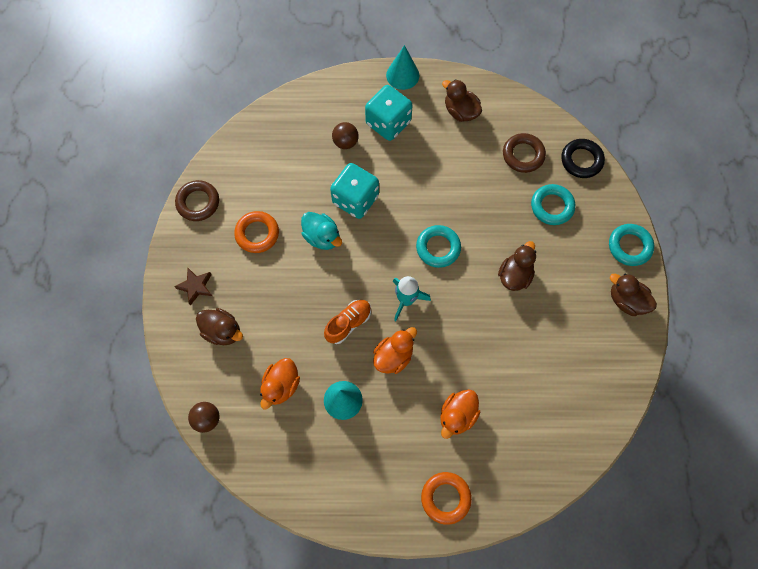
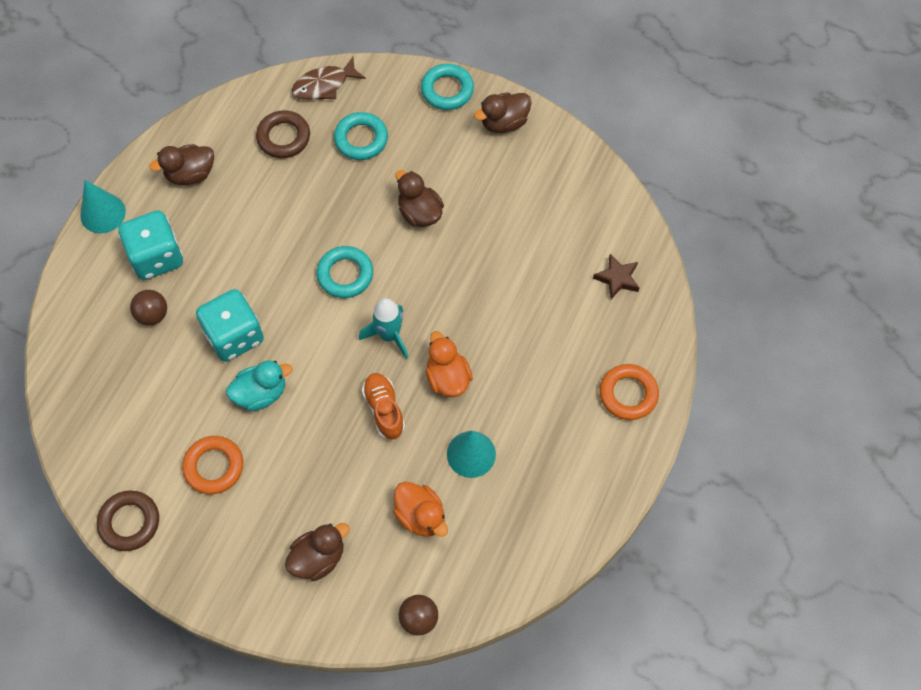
camera: 65 degrees left, 5 degrees down
brown star [174,268,212,305] -> brown star moved to [593,254,639,299]
orange duck [440,389,480,439] -> none
black ring [561,139,605,178] -> brown fish [292,57,366,100]

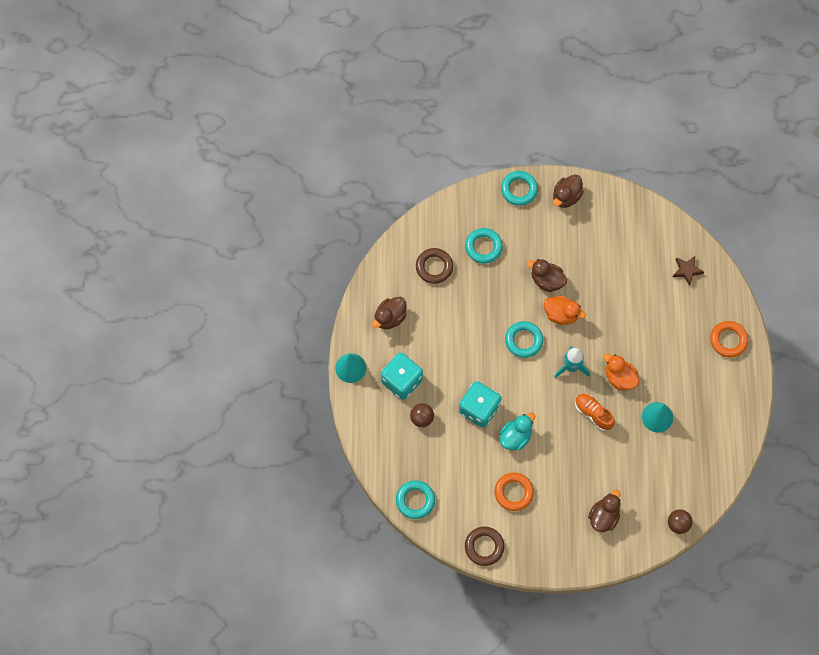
camera: 25 degrees left, 5 degrees up
brown fish [292,57,366,100] -> none
orange duck [393,482,448,537] -> orange duck moved to [544,295,586,325]
none -> turquoise ring [396,480,435,519]

